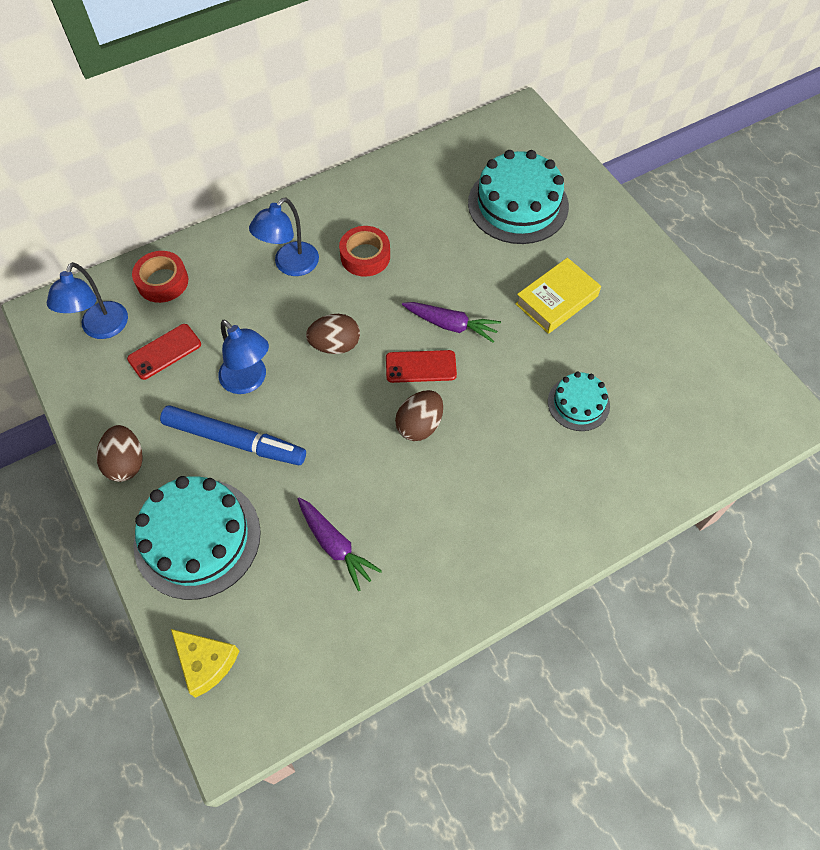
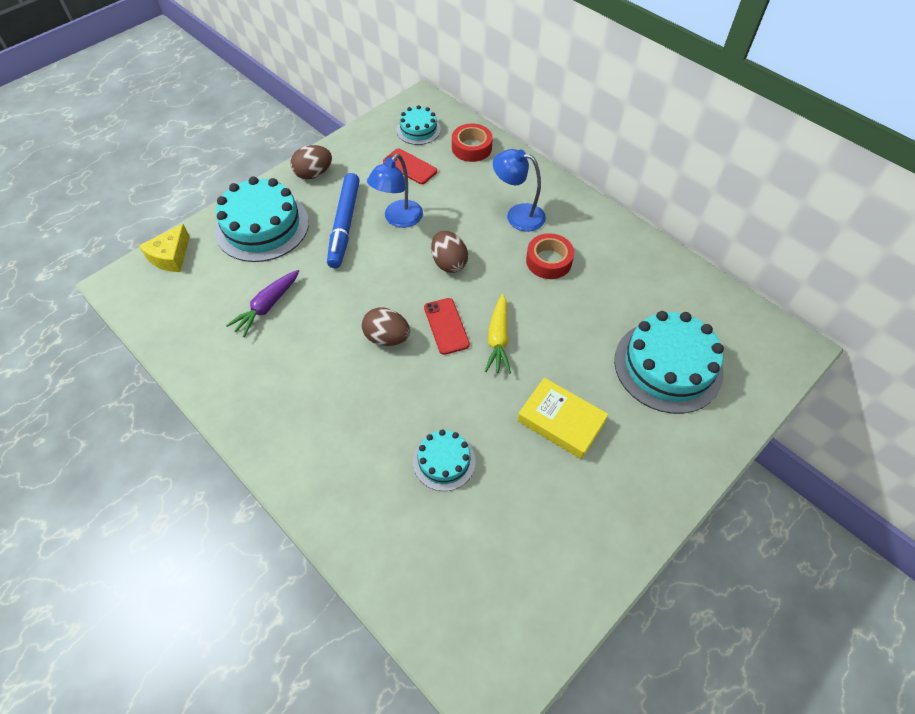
camera: 75 degrees right, 5 degrees down
blue lamp [46,262,128,339] -> turquoise cake [397,105,441,145]
purple carrot [402,302,501,343] -> yellow carrot [485,294,511,374]

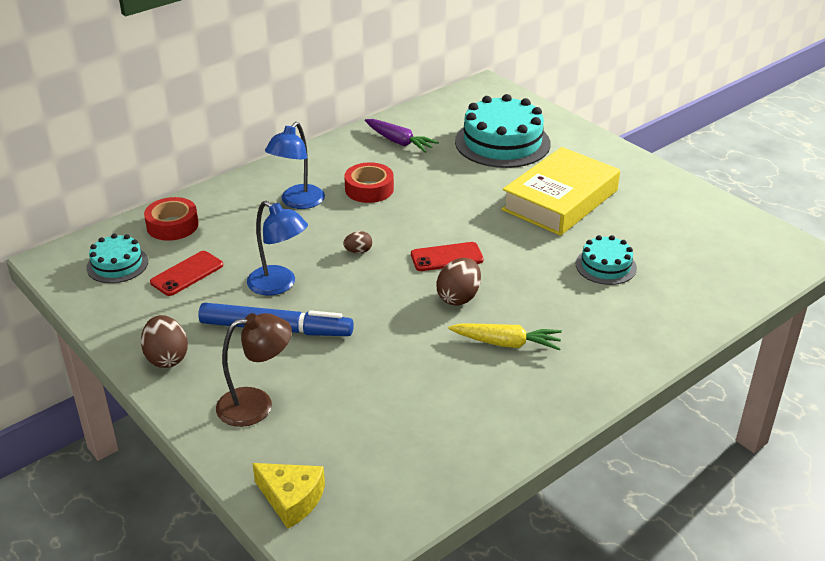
camera: 85 degrees left, 20 degrees down
turquoise cake [215,176,309,262] -> brown lamp [216,313,292,427]
purple carrot [226,270,299,337] -> purple carrot moved to [365,119,439,153]
brown egg [431,231,468,273] -> brown egg [343,231,373,254], size x0.56
yellow carrot [485,294,511,374] -> yellow carrot moved to [448,323,562,351]
yellow book [517,378,609,459] -> yellow book [501,147,620,236], size x1.55

